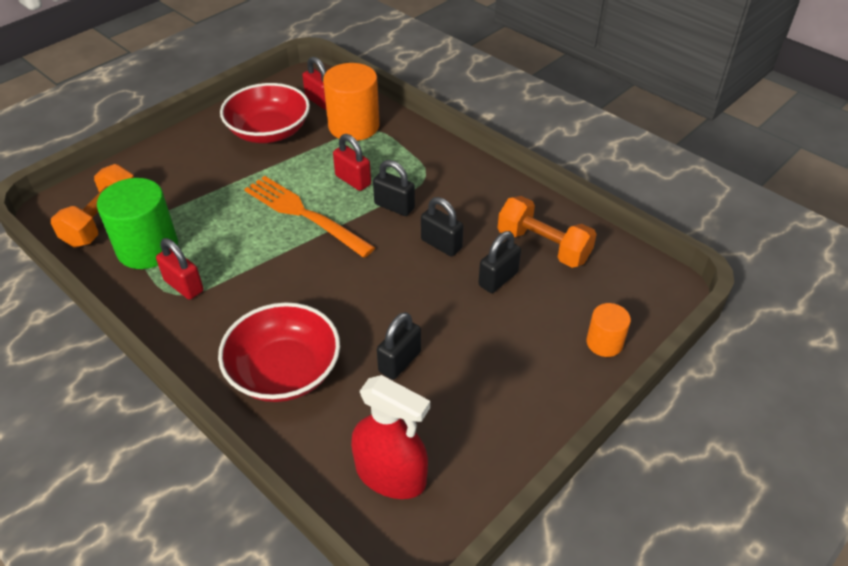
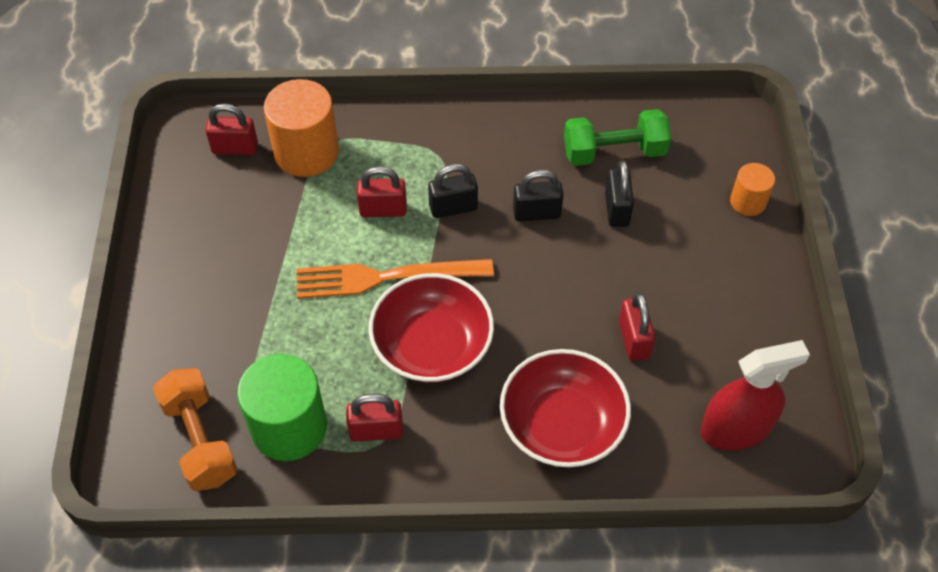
camera: 45 degrees left, 10 degrees up
red bowl [220,83,310,143] -> red bowl moved to [369,273,494,383]
black padlock [377,312,421,380] -> red padlock [619,293,655,361]
orange dumbbell [498,196,597,268] -> green dumbbell [564,109,671,166]

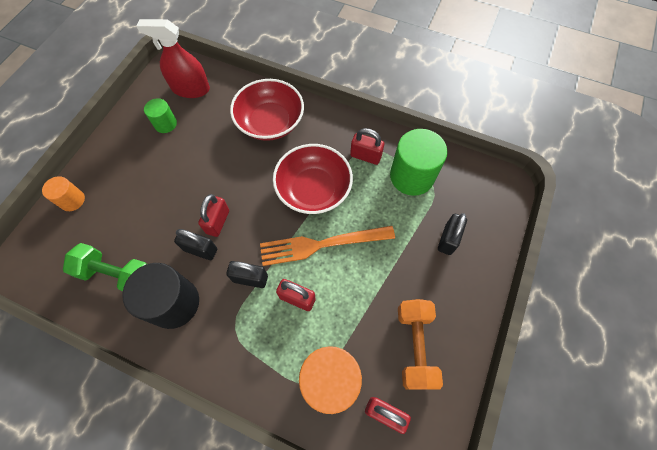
camera: 155 degrees left, 10 degrees up
orange dumbbell [153,368,238,491] -> orange dumbbell moved to [398,299,443,390]
orange fork [297,259,494,299] -> orange fork turned 150 degrees clockwise [260,226,395,266]
black padlock [605,160,634,227] -> black padlock moved to [438,213,467,255]
red padlock [619,293,655,361] -> red padlock moved to [198,194,229,237]
none -> black cylinder [122,263,199,329]
none -> green cylinder [144,98,177,133]

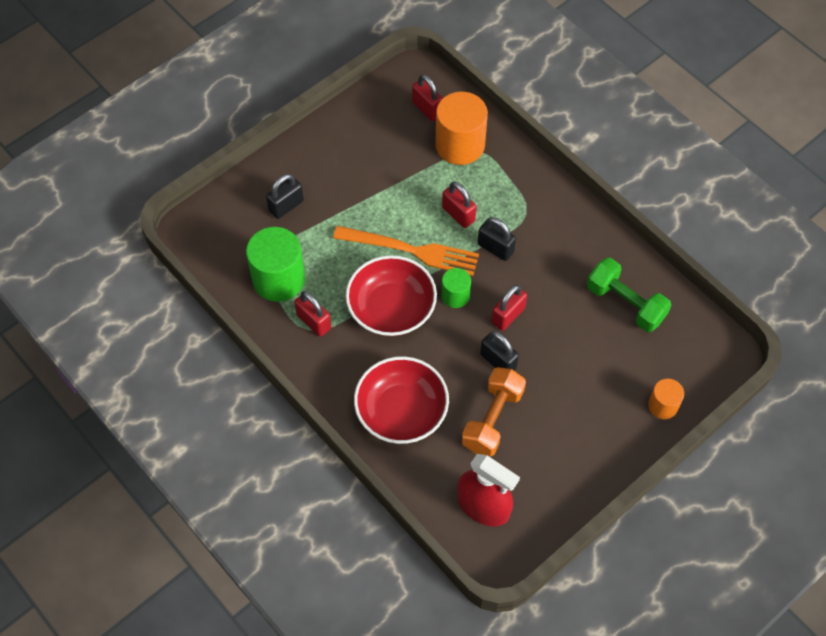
camera: 155 degrees left, 5 degrees down
black cylinder [122,263,199,329] -> none
green cylinder [144,98,177,133] -> green cylinder moved to [441,268,471,308]
black padlock [174,229,217,260] -> black padlock moved to [480,331,519,370]
orange dumbbell [398,299,443,390] -> orange dumbbell moved to [462,367,526,457]

